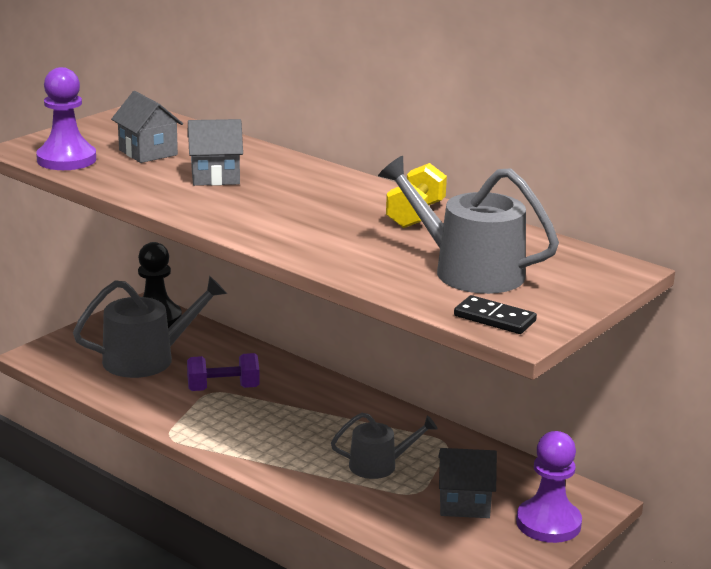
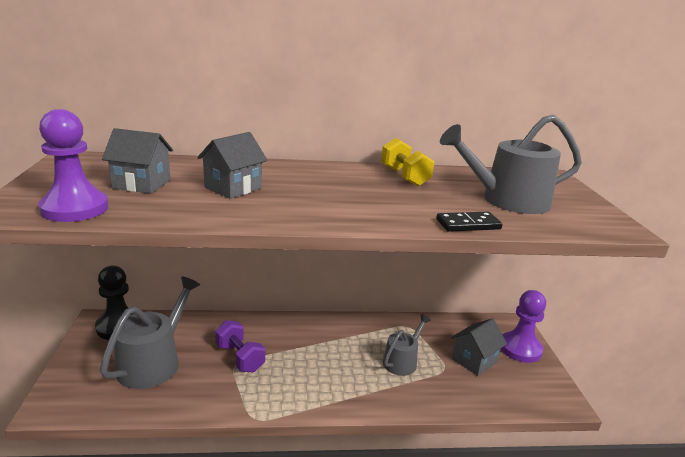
camera: 45 degrees left, 0 degrees up
purple dumbbell [187,353,259,391] -> purple dumbbell turned 75 degrees counterclockwise [215,320,265,372]
black domino [454,295,537,334] -> black domino moved to [436,212,503,232]

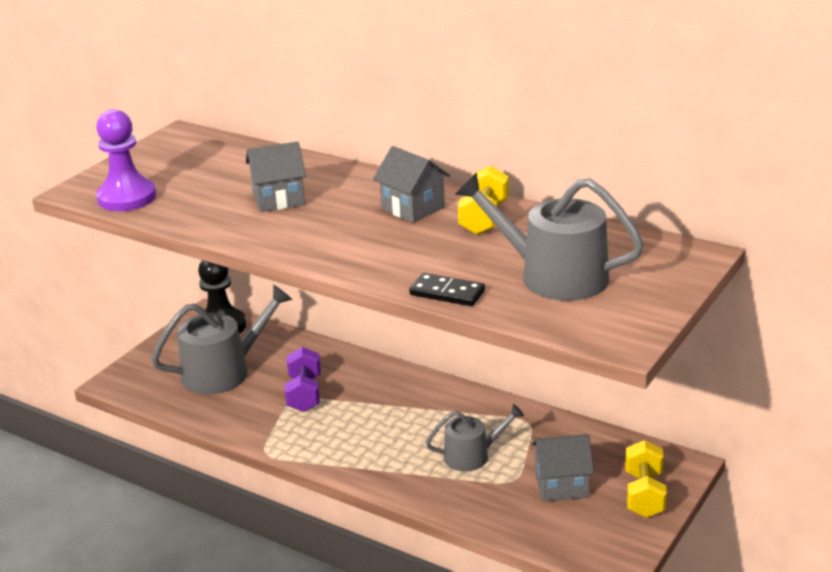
camera: 40 degrees right, 5 degrees up
grey house [102,128,173,194] -> grey house moved to [373,146,450,223]
purple pawn [501,290,546,363] -> yellow dumbbell [625,440,667,518]

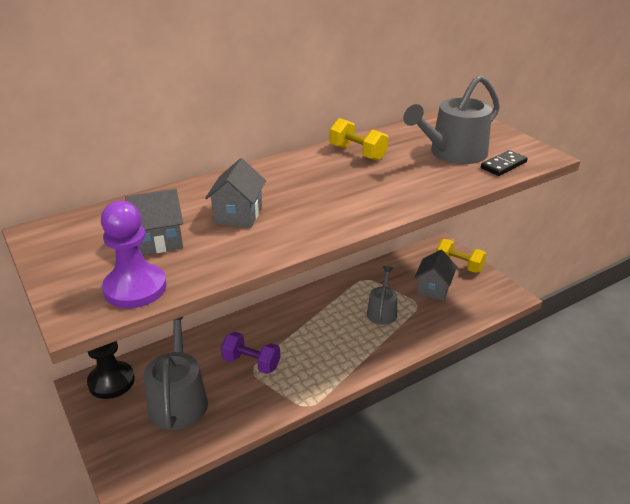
camera: 65 degrees left, 5 degrees up
grey house [373,146,450,223] -> grey house moved to [125,189,183,255]
black domino [409,273,485,306] -> black domino moved to [481,150,528,176]

